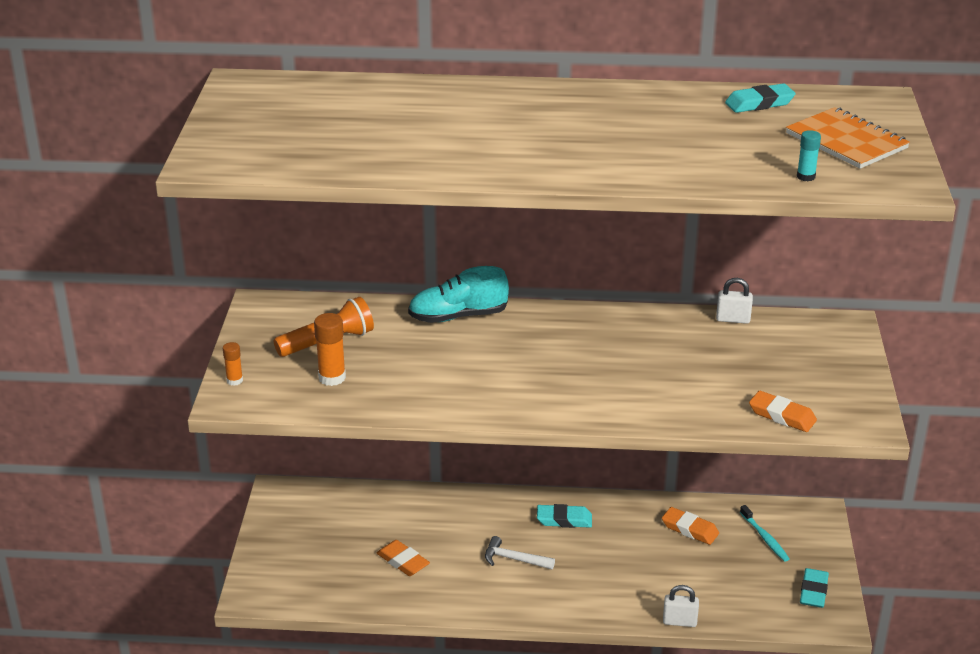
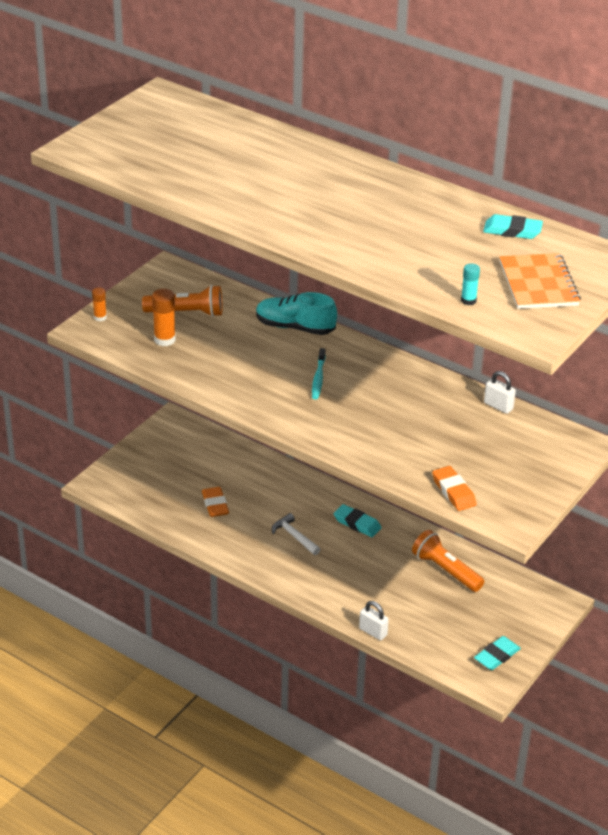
camera: 30 degrees right, 5 degrees up
orange eraser [662,507,719,545] -> orange flashlight [412,530,484,592]
turquoise toothbrush [740,505,789,562] -> turquoise toothbrush moved to [312,348,326,399]

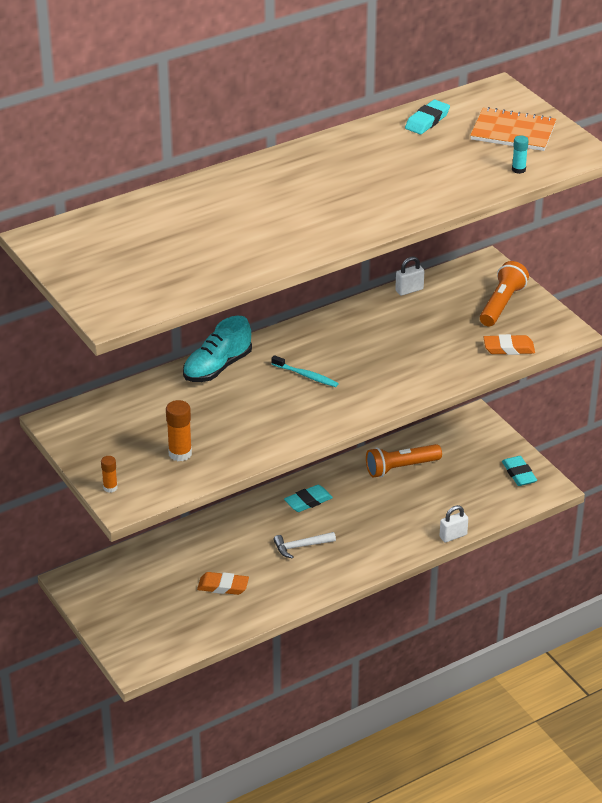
camera: 65 degrees left, 0 degrees up
orange flashlight [142,285,222,317] -> orange flashlight moved to [480,261,529,326]

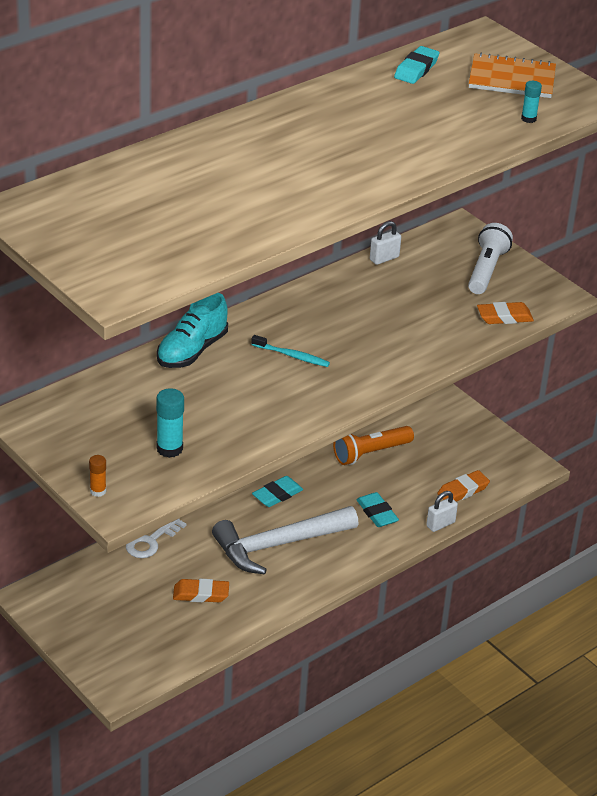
camera: 10 degrees left, 0 degrees up
orange glue stick [166,400,192,461] -> turquoise glue stick [156,388,184,458]
white hammer [273,532,336,558] -> white hammer [212,506,358,575], size x2.15
orange flashlight [480,261,529,326] -> white flashlight [468,223,513,294]
turquoise eraser [502,456,537,486] -> turquoise eraser moved to [356,492,399,527]
none -> white key [126,519,187,558]
none -> orange eraser [437,470,490,502]

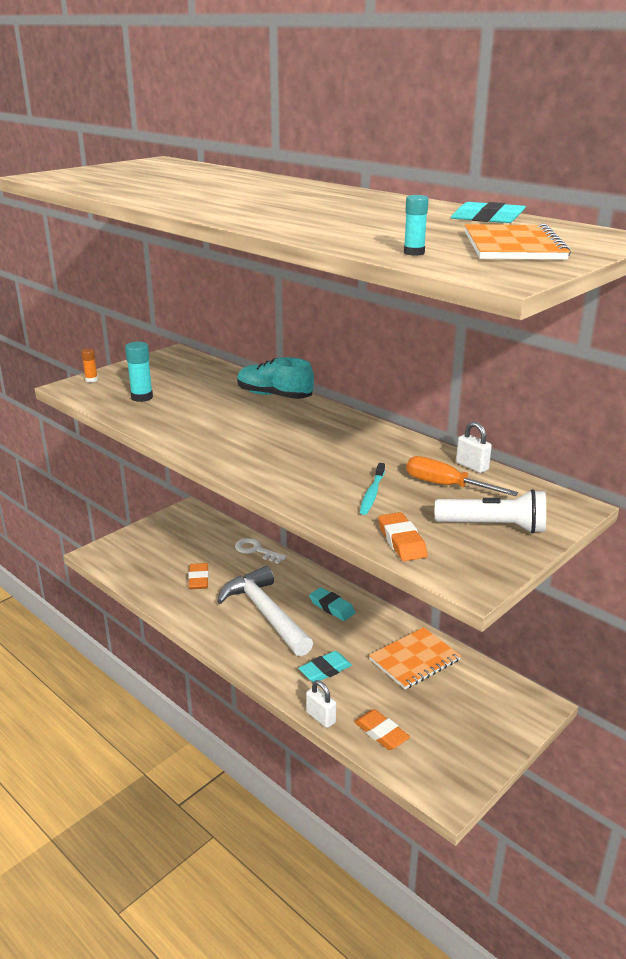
camera: 85 degrees right, 10 degrees down
turquoise toothbrush [251,335,330,367] -> turquoise toothbrush moved to [360,463,385,515]
orange flashlight [333,426,414,465] -> orange notebook [369,627,461,689]
none -> orange screwdriver [406,456,518,496]

